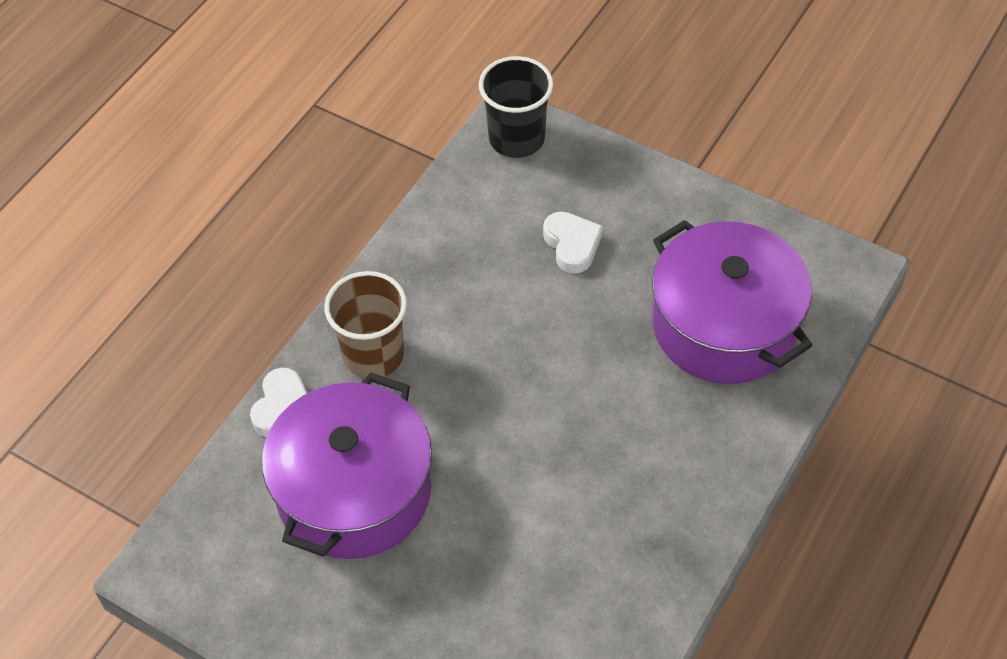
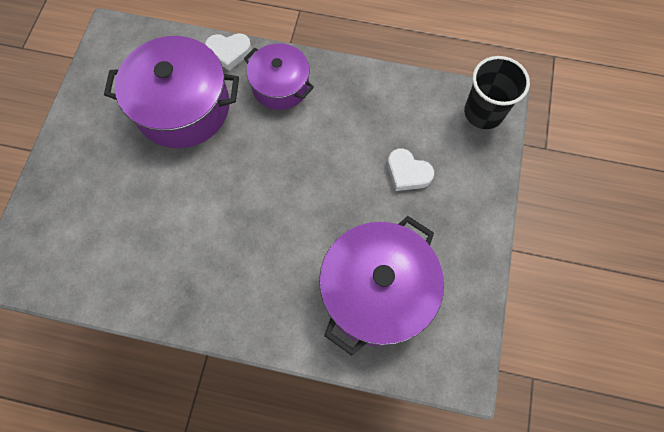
camera: 70 degrees right, 15 degrees up
brown cup [324,271,407,378] -> purple pot [244,43,314,110]
white heart [543,212,603,274] -> white heart turned 75 degrees clockwise [387,148,434,191]

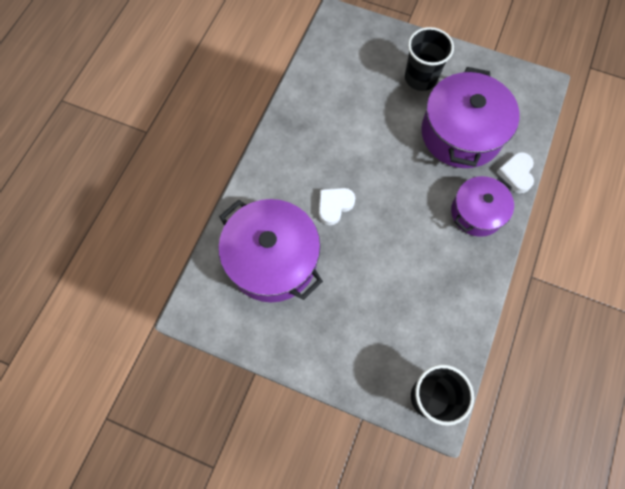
camera: 100 degrees right, 0 degrees up
white heart [387,148,434,191] -> white heart moved to [319,188,355,225]
none -> black cup [405,27,454,91]

